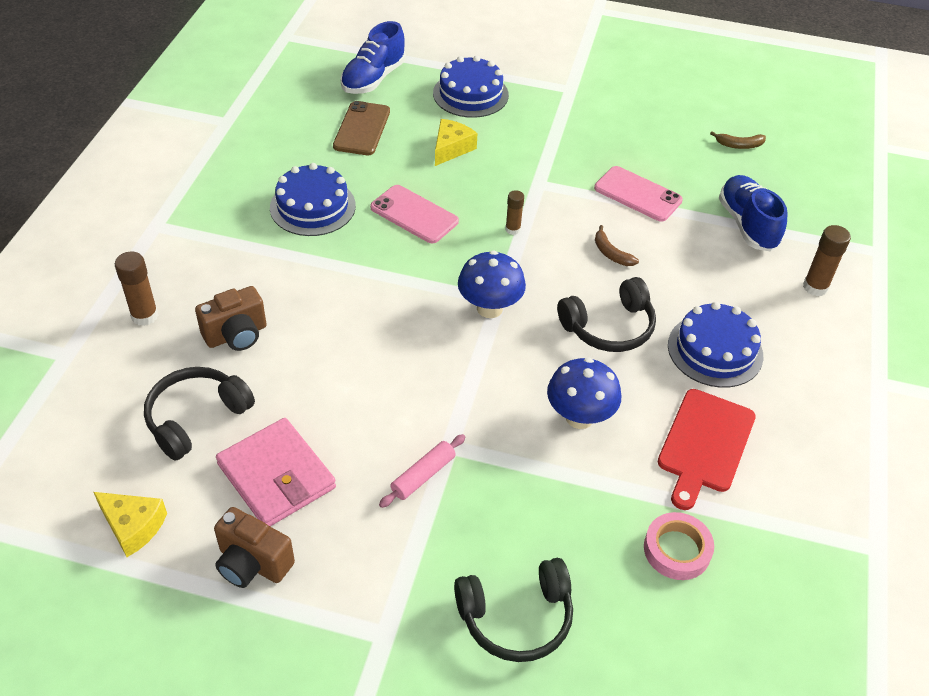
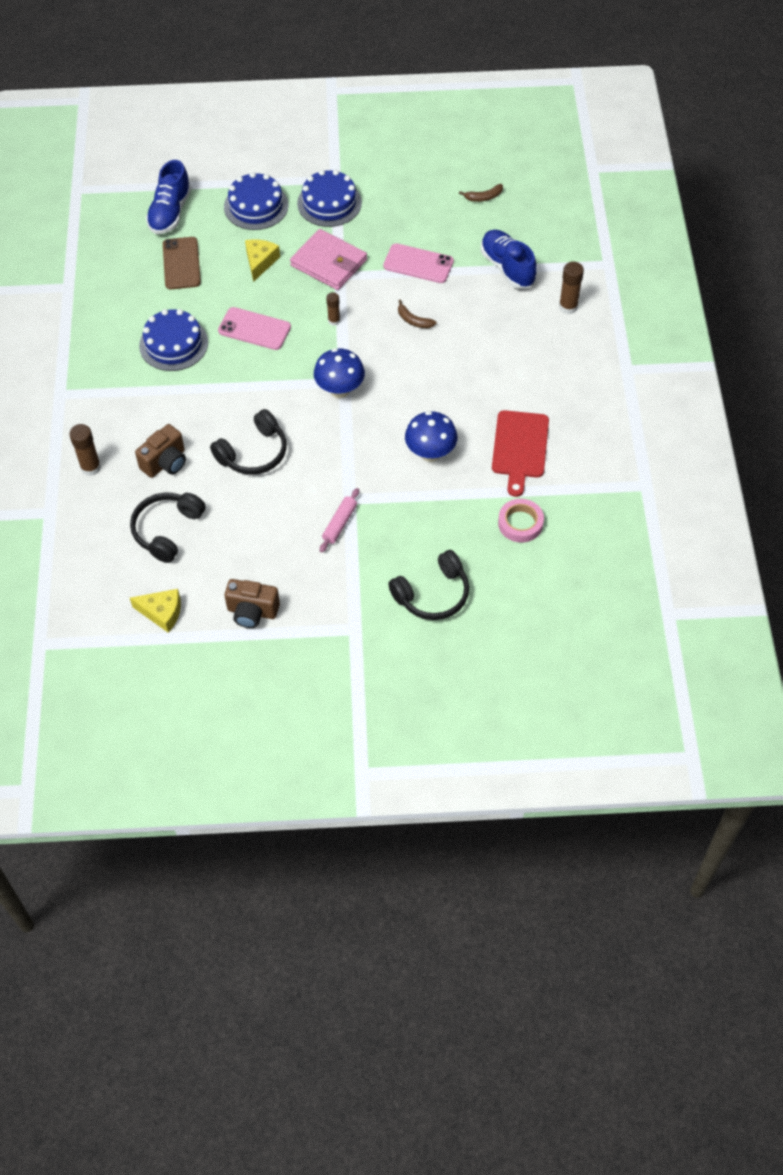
camera: 15 degrees left, 10 degrees up
pink wallet [216,418,336,526] -> pink wallet moved to [290,229,367,290]
black headphones [557,277,656,352] -> black headphones moved to [210,409,287,475]
blue cake [668,302,763,388] -> blue cake moved to [297,170,362,227]

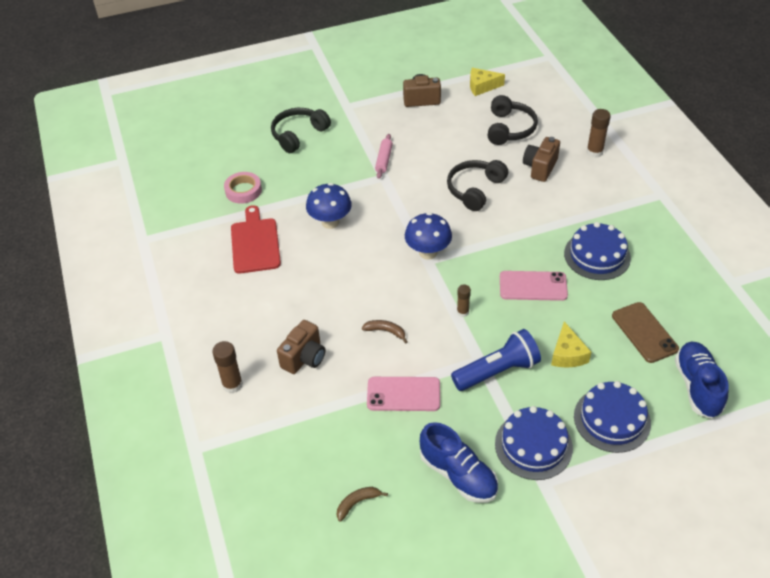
camera: 165 degrees right, 10 degrees down
pink wallet [290,229,367,290] -> blue flashlight [451,329,541,391]
blue shoe [481,230,537,289] -> blue shoe moved to [420,422,498,503]
none -> brown camera [277,320,325,374]

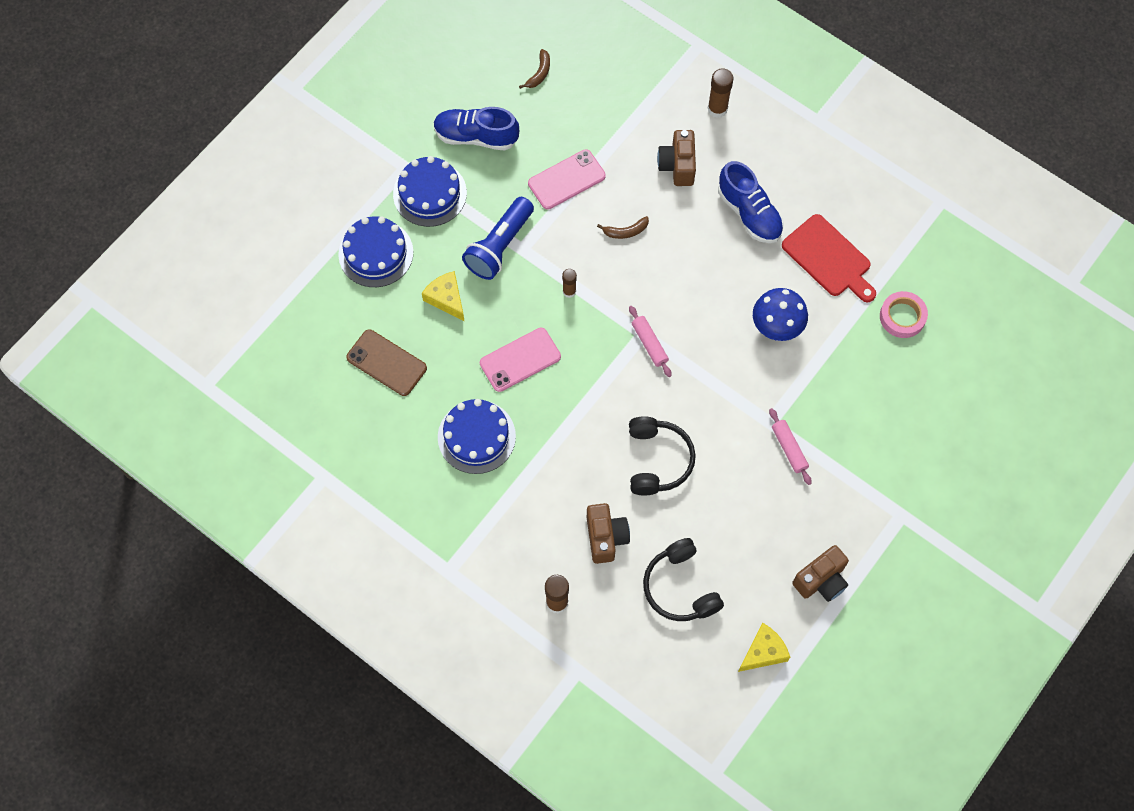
camera: 145 degrees right, 20 degrees up
black headphones [271,108,331,153] -> none
blue mushroom [405,212,452,260] -> pink rolling pin [629,306,672,377]
blue shoe [675,341,729,419] -> blue shoe moved to [718,161,784,243]

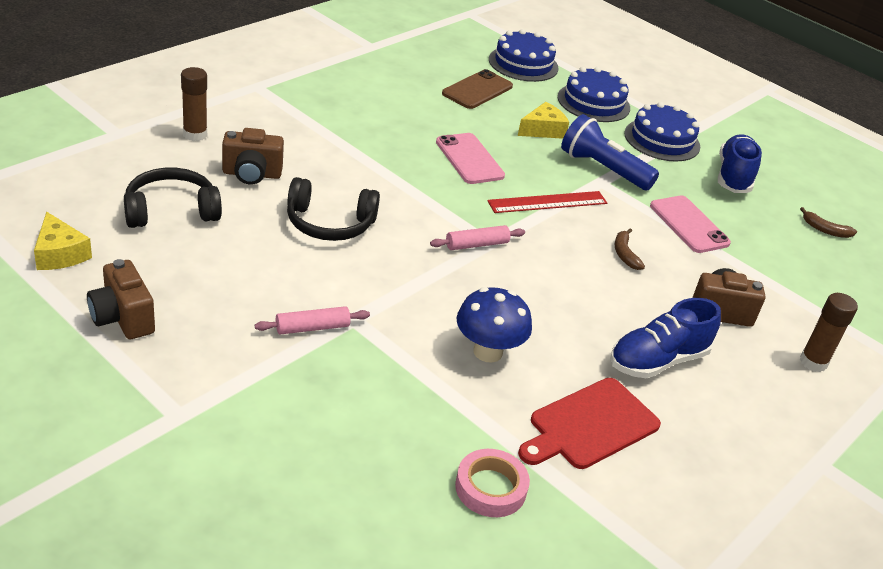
camera: 90 degrees right, 30 degrees down
blue cake [438,399,516,474] -> blue cake moved to [489,29,558,82]
brown glue stick [562,269,577,298] -> red ruler [487,191,607,213]

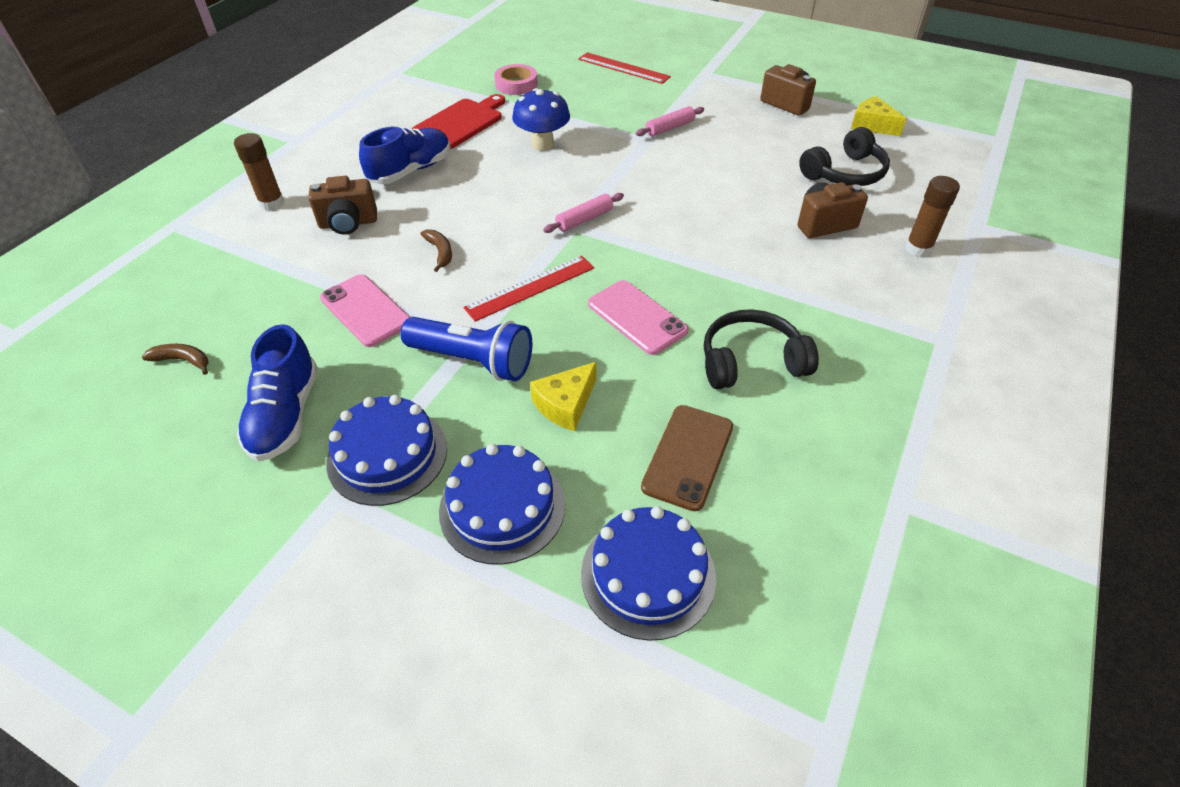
camera: 170 degrees right, 10 degrees up
black headphones [287,177,380,241] -> black headphones moved to [704,309,819,389]
none -> red ruler [578,52,671,84]

